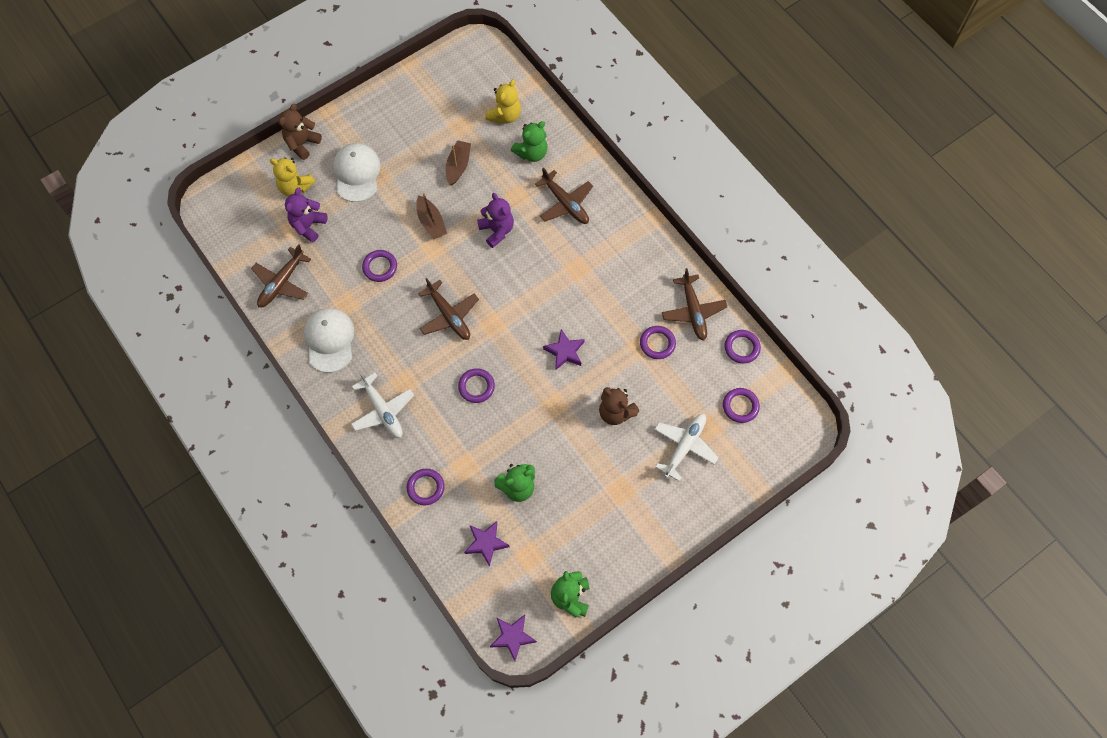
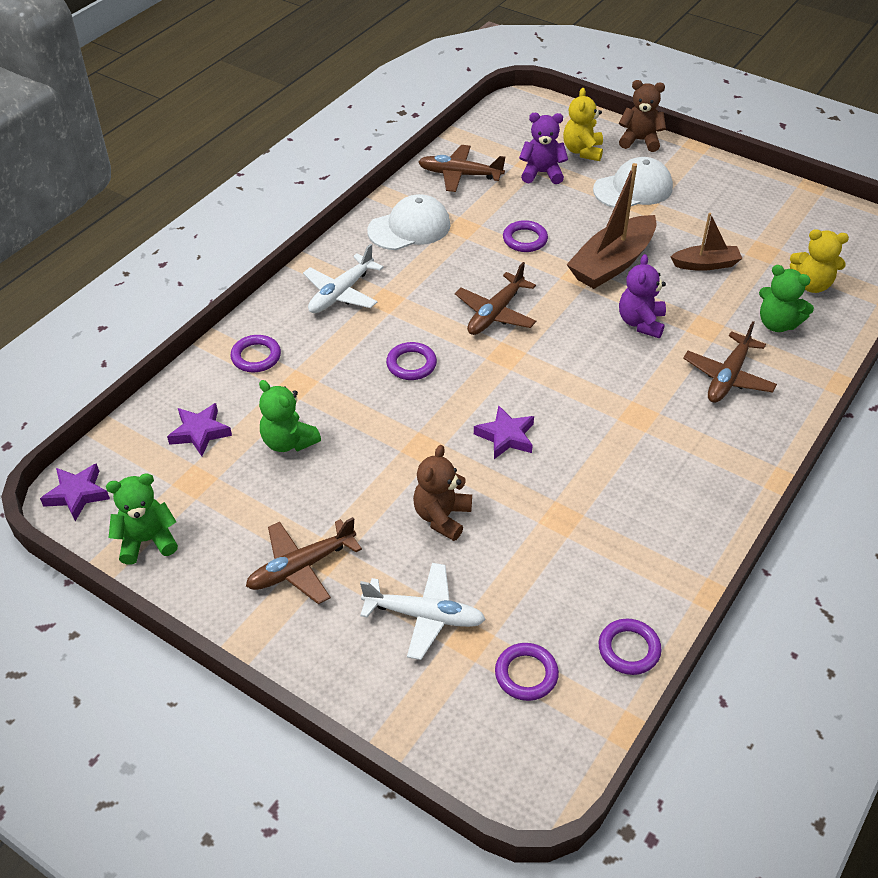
camera: 70 degrees right, 20 degrees down
brown boat [416,193,447,239] -> brown boat [566,163,657,289], size x1.74
purple teddy bear [477,193,514,248] -> purple teddy bear turned 150 degrees clockwise [619,254,666,338]
purple ring [640,326,676,359] -> none
brown plane [662,268,727,341] -> brown plane moved to [246,517,362,604]

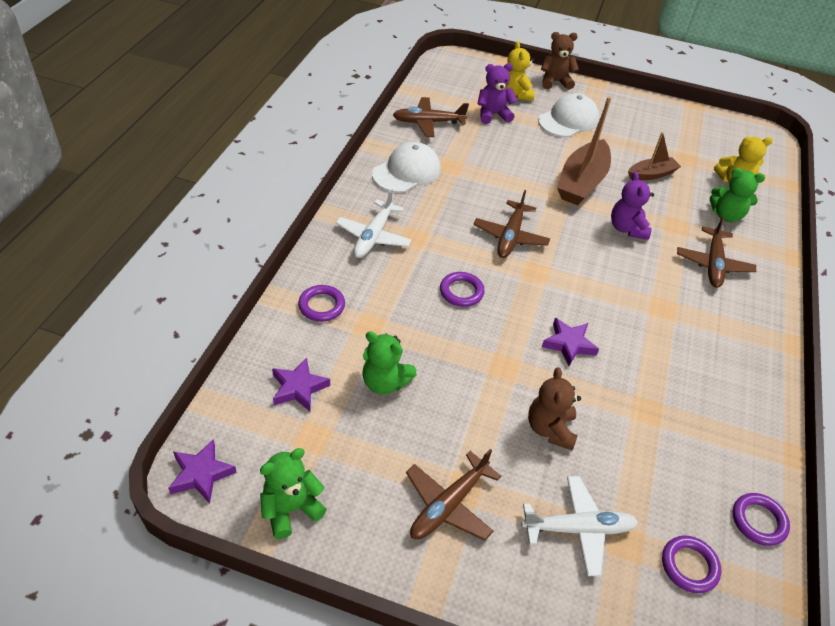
camera: 20 degrees left, 0 degrees up
purple ring [503,220,548,252] -> none

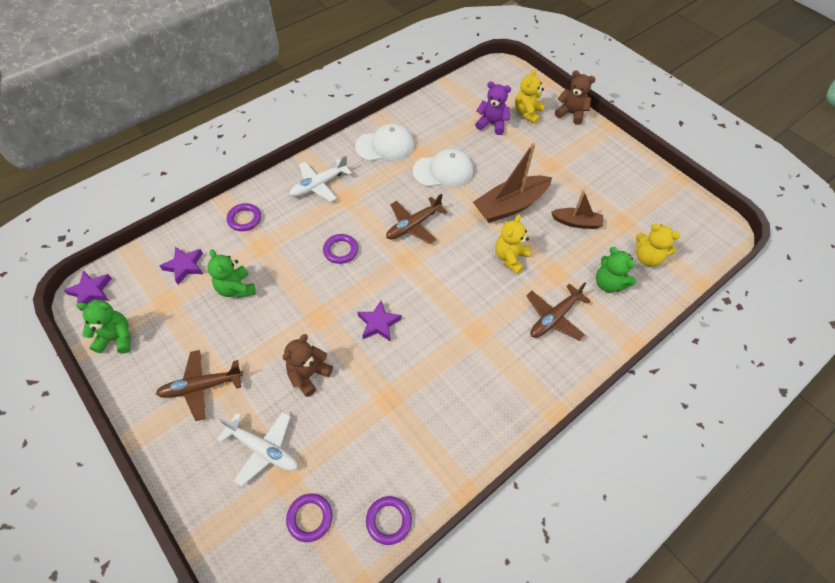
camera: 35 degrees right, 10 degrees up
brown plane [393,97,469,137] -> none
white cap [538,93,599,137] -> white cap moved to [413,149,473,187]
purple teddy bear [611,172,654,240] -> yellow teddy bear [495,214,531,274]

